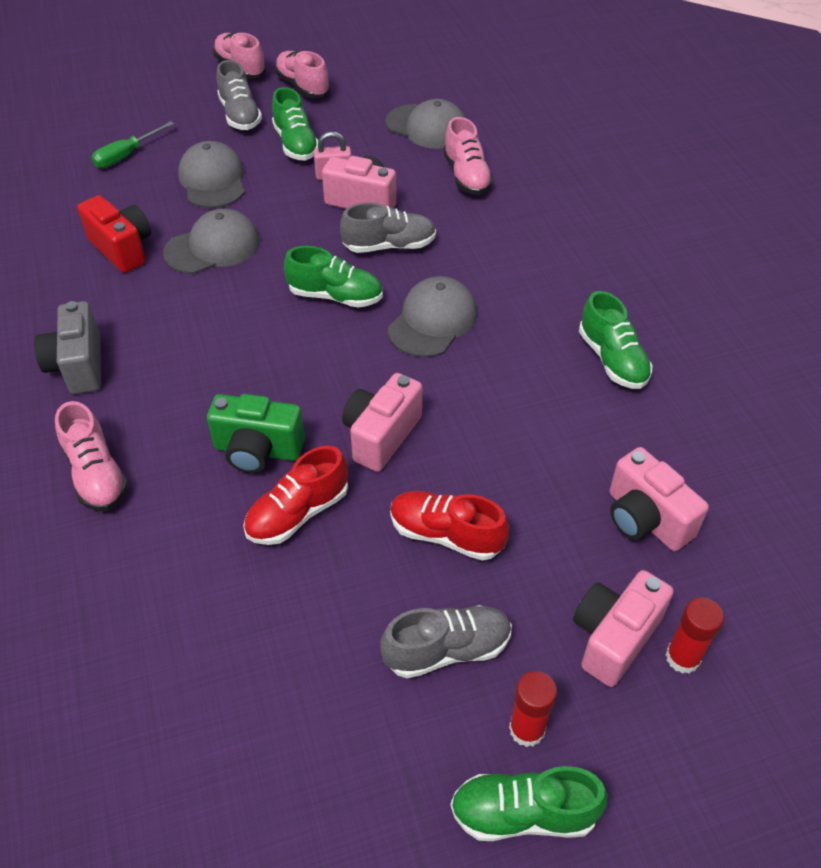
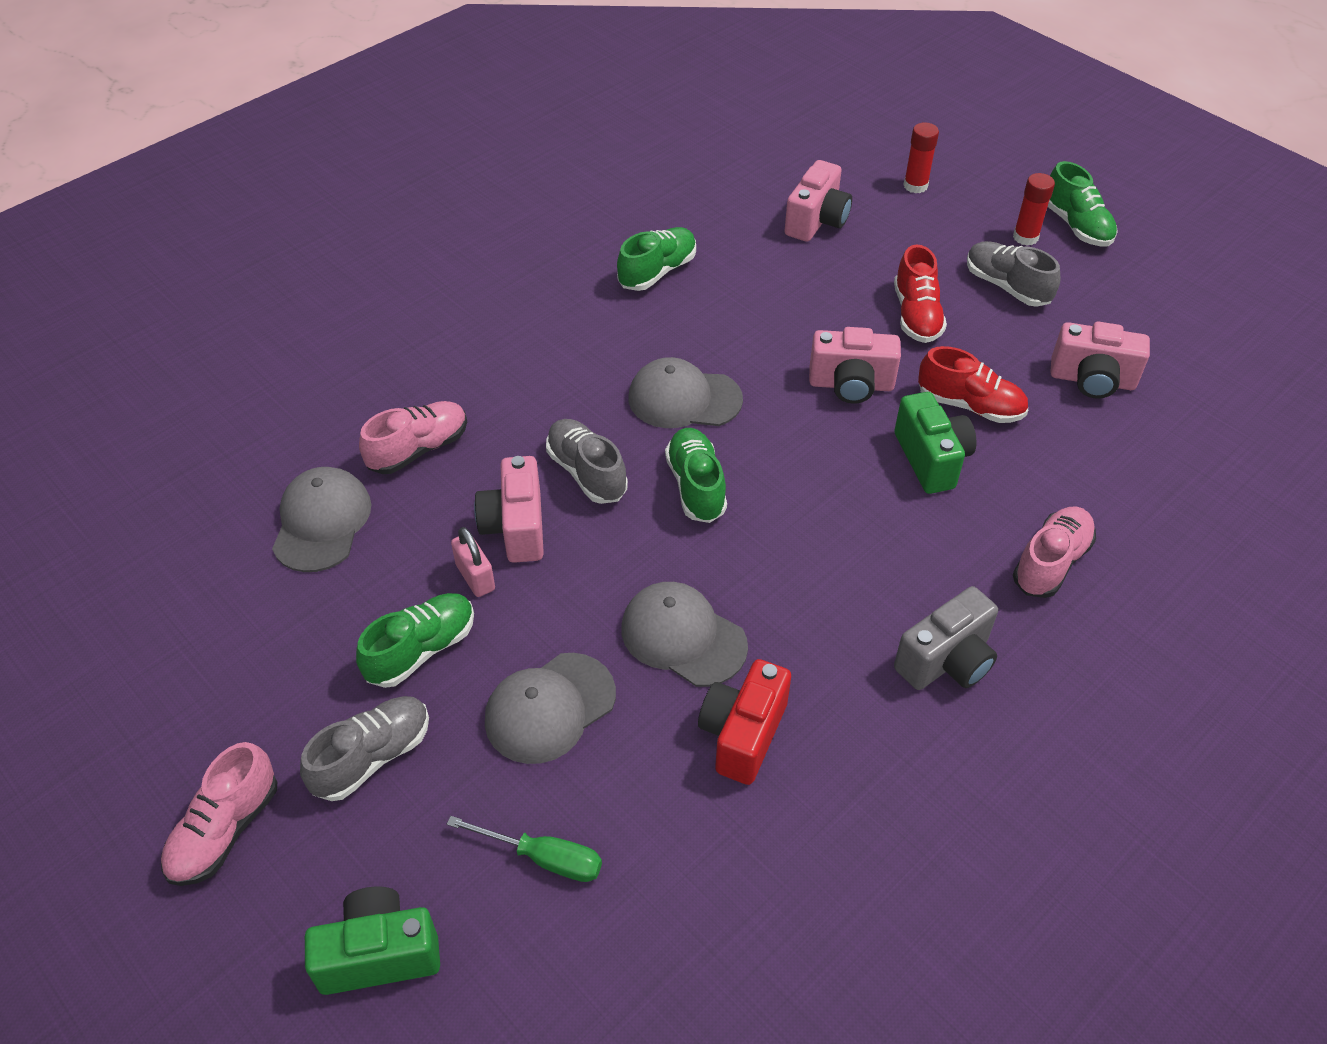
camera: 115 degrees left, 0 degrees up
pink shoe [275,51,330,98] -> none
pink camera [573,570,674,687] -> pink camera moved to [1050,321,1150,399]
none -> green camera [305,886,440,995]

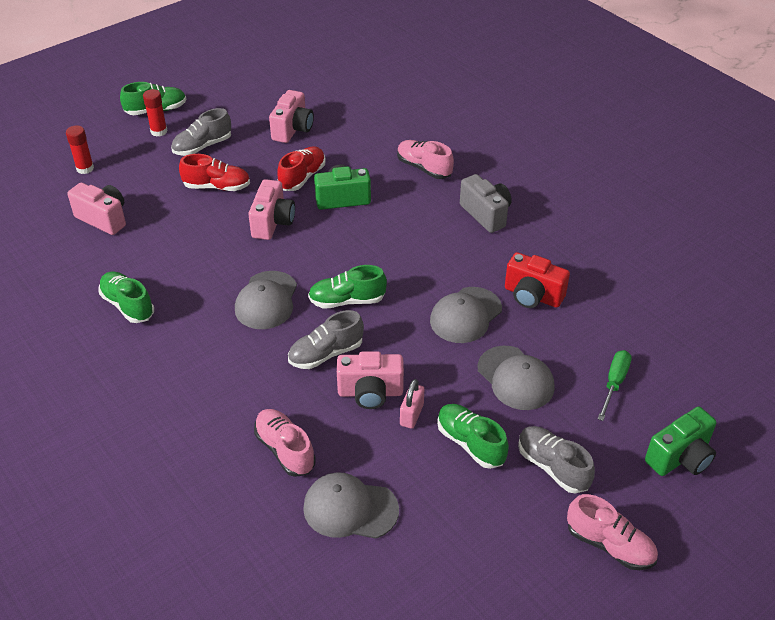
camera: 85 degrees left, 5 degrees down
green camera [305,886,440,995] -> green camera turned 120 degrees counterclockwise [645,407,716,476]
pink padlock [451,527,495,597] -> pink padlock turned 45 degrees counterclockwise [400,379,424,429]

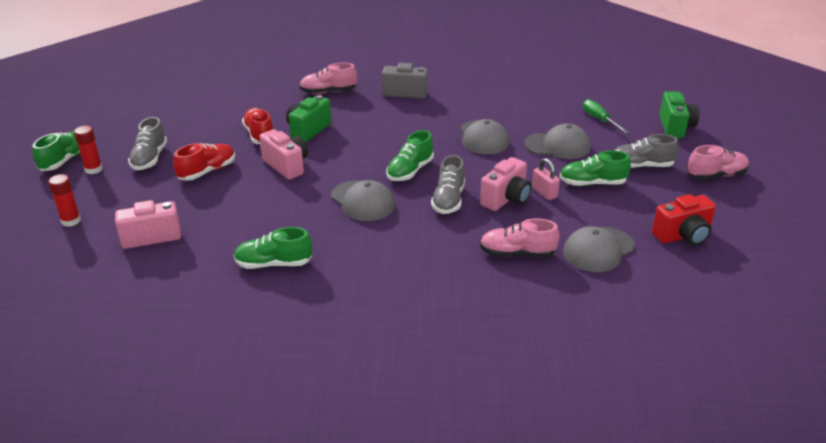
camera: 50 degrees left, 10 degrees down
pink camera [269,90,314,143] -> none
red camera [505,252,570,308] -> red camera moved to [652,194,716,246]

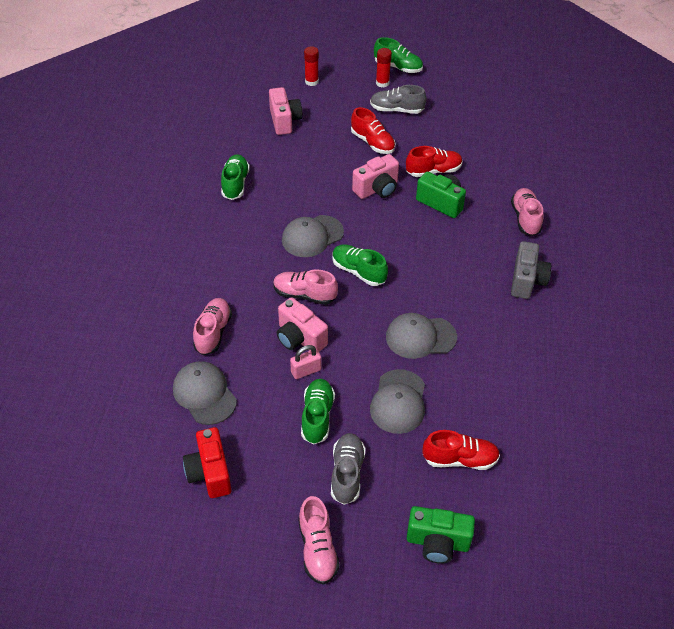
camera: 95 degrees right, 15 degrees up
grey shoe [431,155,465,214] -> pink shoe [273,270,338,305]
green screwdriver [583,99,629,133] -> red shoe [423,430,500,470]

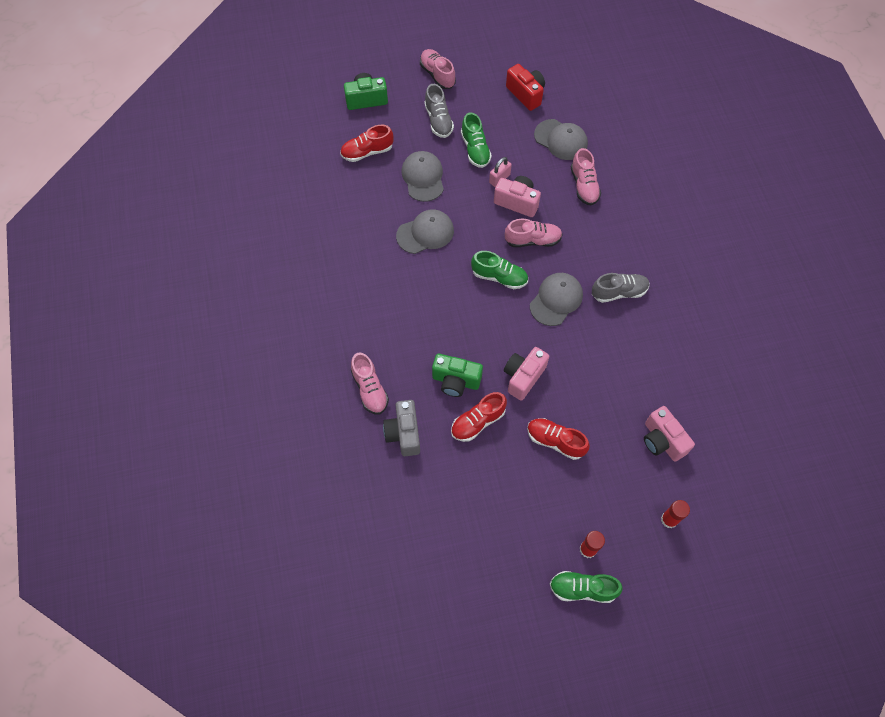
camera: 160 degrees right, 15 degrees up
green shoe [221,154,250,200] -> none
grey shoe [370,85,426,114] -> grey shoe moved to [592,273,650,303]
grey camera [511,241,551,299] -> grey camera moved to [383,400,420,456]

